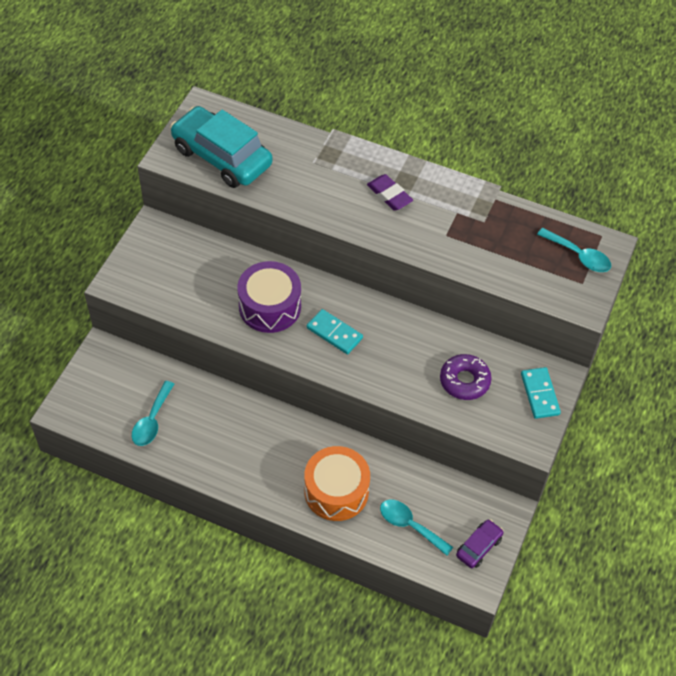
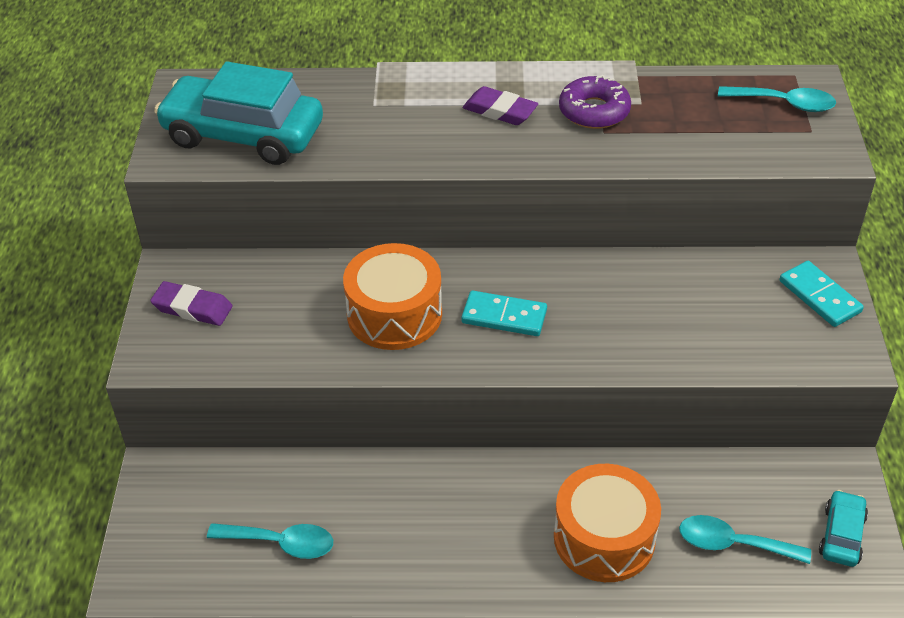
camera: 20 degrees left, 10 degrees down
turquoise spoon [132,381,174,446] -> turquoise spoon turned 75 degrees counterclockwise [207,523,333,559]
purple drum [237,261,301,333] -> orange drum [343,243,442,350]
purple donut [440,354,491,400] -> purple donut moved to [559,75,631,129]
purple car [456,519,504,568] -> turquoise car [819,490,868,567]
none -> purple eraser [150,281,232,326]

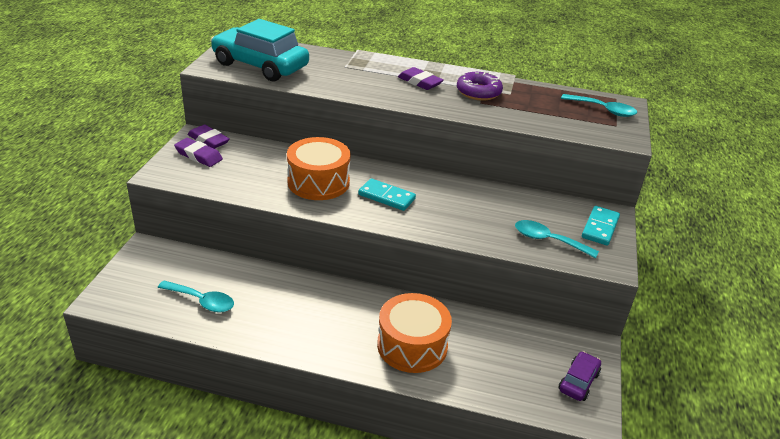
camera: 10 degrees right, 10 degrees down
turquoise spoon [679,515,811,564] -> turquoise spoon moved to [515,220,599,258]
turquoise domino [779,261,864,327] -> turquoise domino turned 45 degrees clockwise [582,206,620,246]
turquoise car [819,490,868,567] -> purple car [559,351,601,401]
none -> purple eraser [187,124,230,149]

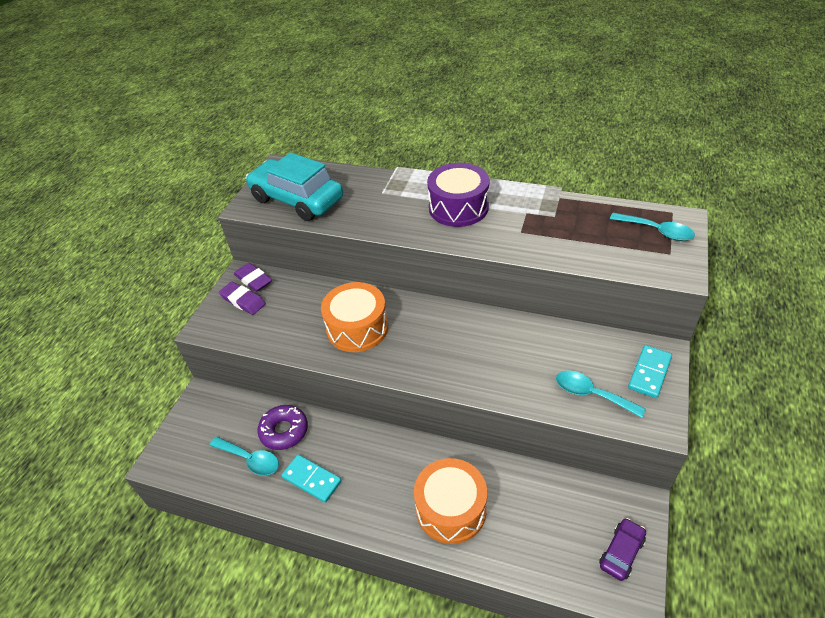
camera: 10 degrees right, 10 degrees up
turquoise domino [358,179,416,211] -> turquoise domino moved to [282,455,342,503]
purple eraser [398,67,444,90] -> purple drum [427,163,489,227]
purple donut [457,72,503,101] -> purple donut moved to [257,405,308,450]

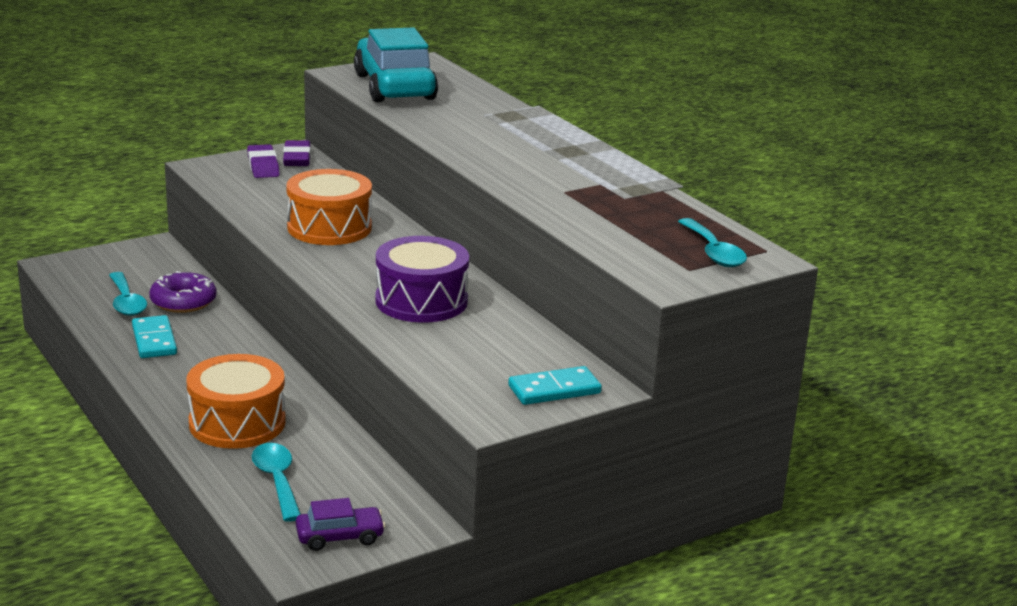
camera: 35 degrees right, 20 degrees down
purple drum [427,163,489,227] -> purple drum moved to [375,236,469,323]
turquoise spoon [556,370,646,418] -> turquoise spoon moved to [252,443,301,522]

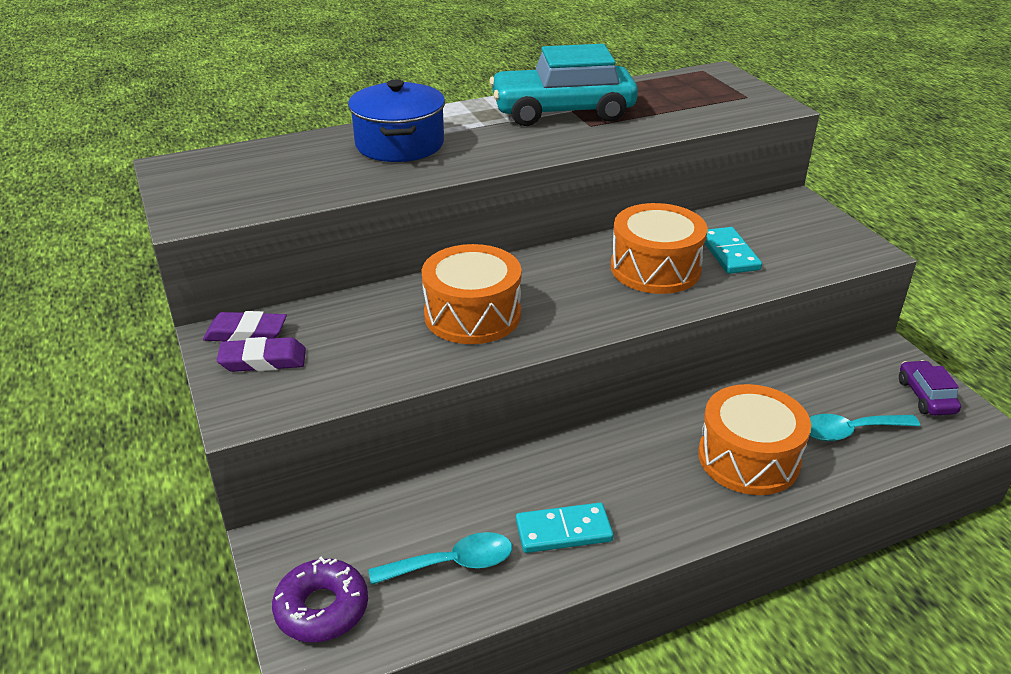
camera: 80 degrees left, 10 degrees up
purple donut [149,271,216,313] -> purple donut moved to [272,557,368,642]
turquoise car [354,27,438,102] -> turquoise car moved to [489,44,638,126]
purple drum [375,236,469,323] -> orange drum [611,203,708,294]
turquoise domino [508,366,602,405] -> turquoise domino moved to [704,227,762,274]
turquoise spoon [678,218,747,267] -> none
none -> blue pot [348,79,445,162]

